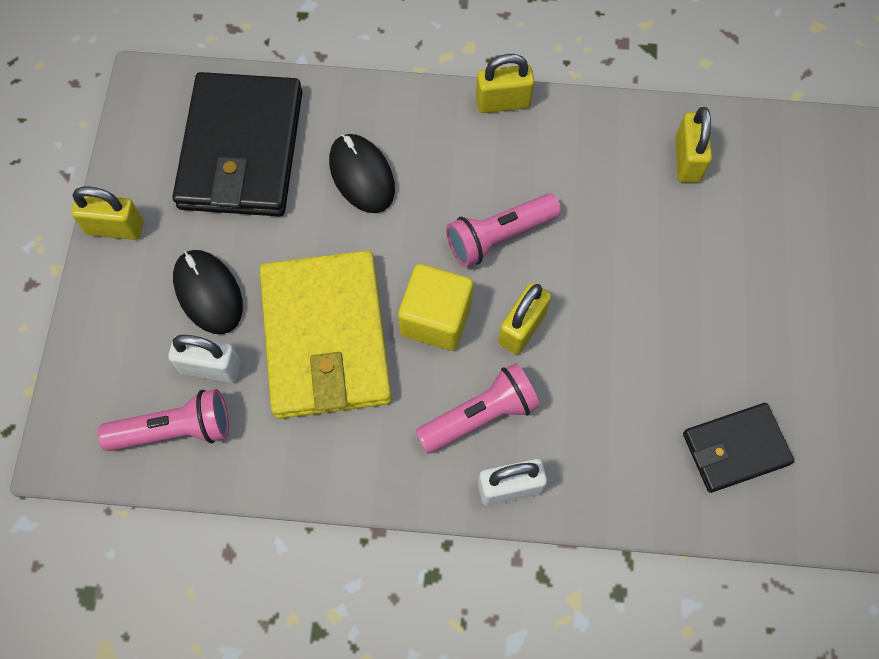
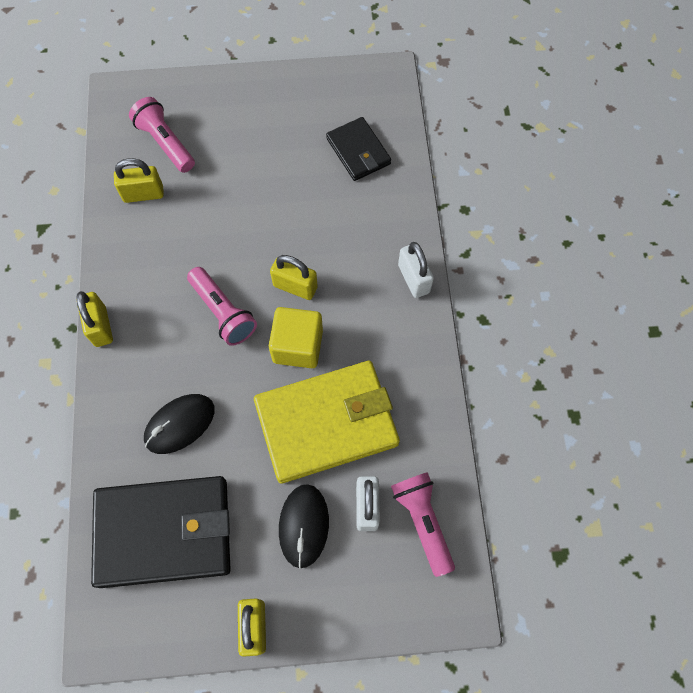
camera: 100 degrees left, 0 degrees up
black mouse [173,250,243,334] -> black mouse turned 45 degrees counterclockwise [279,484,329,568]
pink flashlight [415,363,540,453] -> pink flashlight moved to [129,97,195,173]

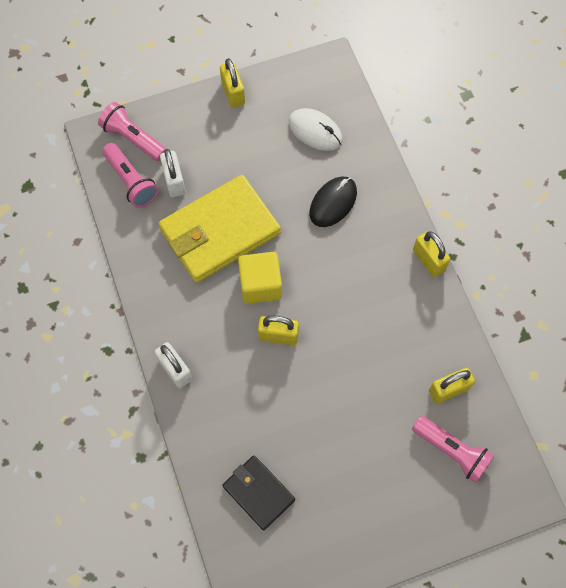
camera: 165 degrees right, 0 degrees up
black wallet [91,476,231,588] -> white mouse [289,108,342,151]
pink flashlight [187,267,257,346] -> pink flashlight moved to [98,102,166,161]
black mouse [279,484,329,568] -> none

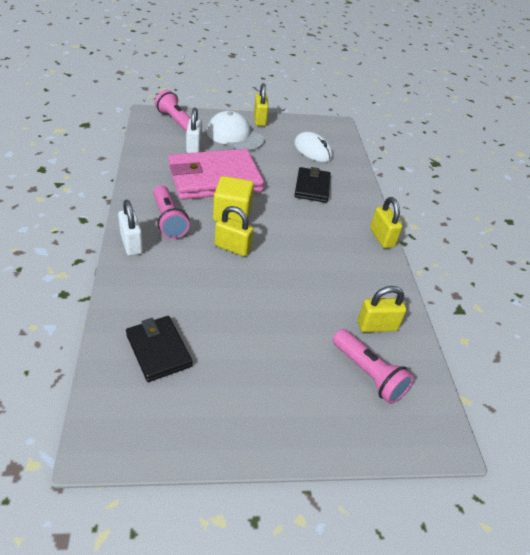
camera: 10 degrees right, 25 degrees down
pink flashlight [102,143,158,208] -> pink flashlight moved to [153,185,190,239]
yellow wallet [159,175,281,283] -> pink wallet [168,149,264,200]
black mouse [309,177,357,227] -> black wallet [294,167,331,203]
none -> white cap [207,111,264,151]

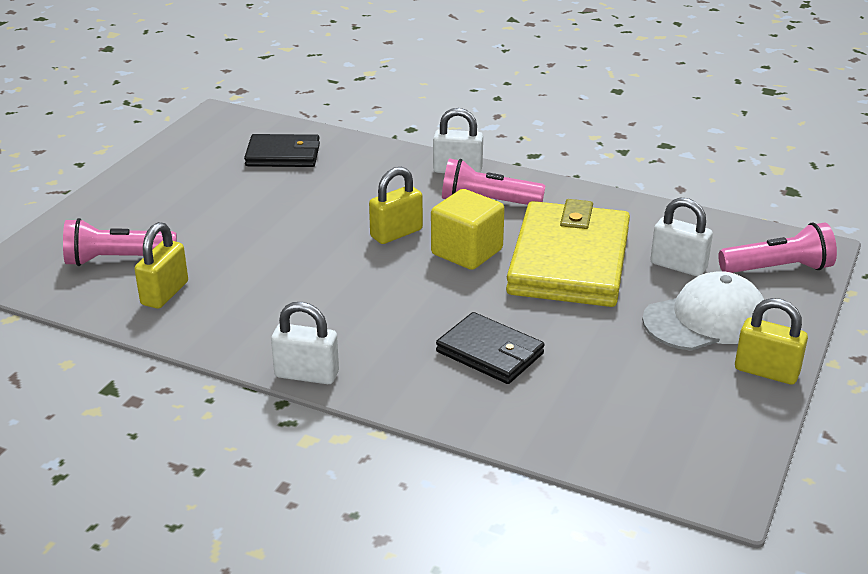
camera: 125 degrees right, 10 degrees down
pink wallet [168,149,264,200] -> yellow wallet [506,199,630,307]
white mouse [294,132,333,162] -> none
yellow padlock [370,197,402,248] -> white padlock [271,302,339,384]

